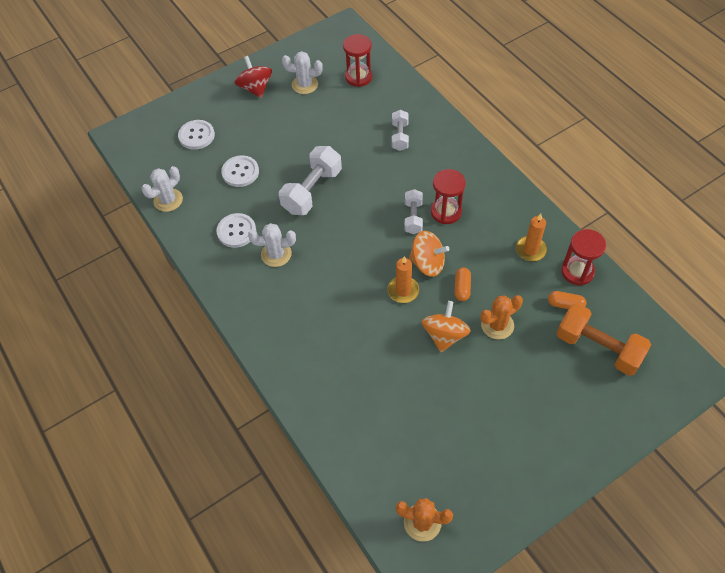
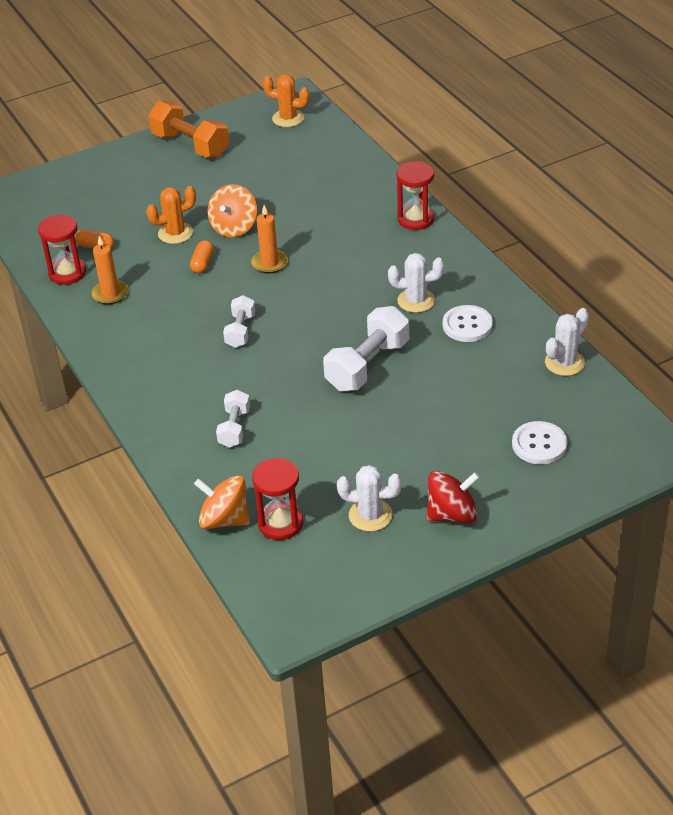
camera: 175 degrees left, 15 degrees down
white button [221,155,259,187] -> none
red spinning top [234,56,272,98] -> red spinning top turned 90 degrees counterclockwise [427,471,480,523]
orange spinning top [409,231,449,277] -> orange spinning top moved to [194,476,250,529]
red hourglass [431,169,466,224] -> red hourglass moved to [397,161,434,230]
orange dumbbell [556,303,651,376] -> orange dumbbell moved to [148,101,229,158]

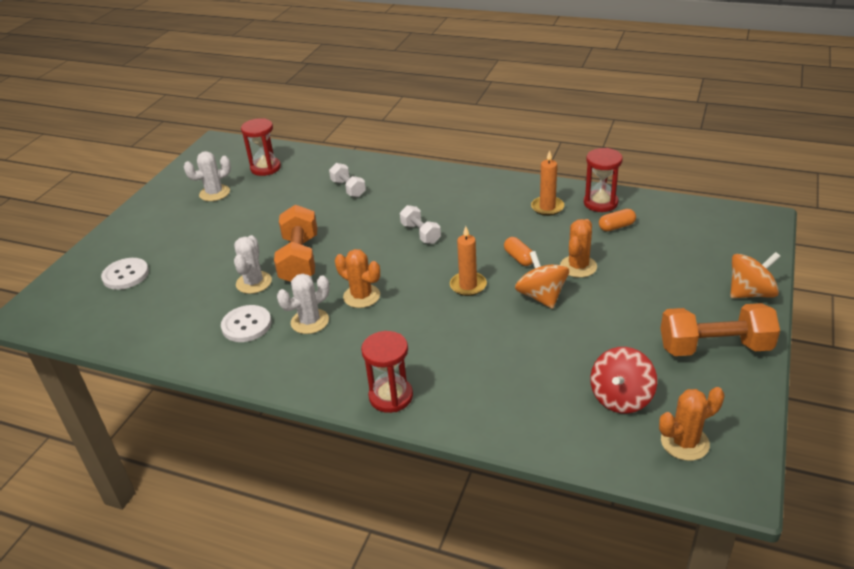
camera: 140 degrees right, 5 degrees down
orange spinning top [194,476,250,529] -> orange spinning top moved to [730,252,781,298]
white dumbbell [323,306,409,391] -> orange dumbbell [274,205,317,282]
red spinning top [427,471,480,523] -> red spinning top moved to [590,347,657,413]
white cactus [545,308,589,376] -> white cactus moved to [234,235,272,294]
none -> orange cactus [335,249,380,308]

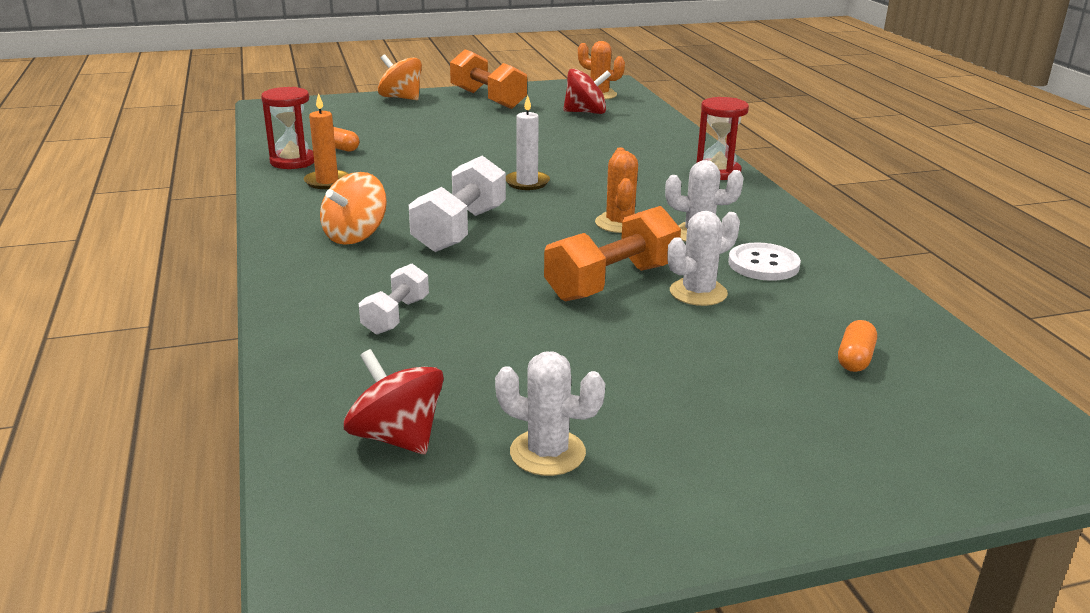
camera: 130 degrees left, 10 degrees down
white button [101,258,149,290] -> none
red hourglass [241,118,281,176] -> red spinning top [344,349,444,454]
white dumbbell [400,205,441,244] -> white dumbbell [409,156,506,252], size x1.73
orange candle [450,226,487,296] -> white candle [506,95,550,190]
orange capsule [504,237,533,266] -> orange capsule moved to [838,320,877,372]
orange spinning top [515,251,569,309] -> orange spinning top moved to [320,172,387,245]
orange cactus [560,219,597,278] -> none

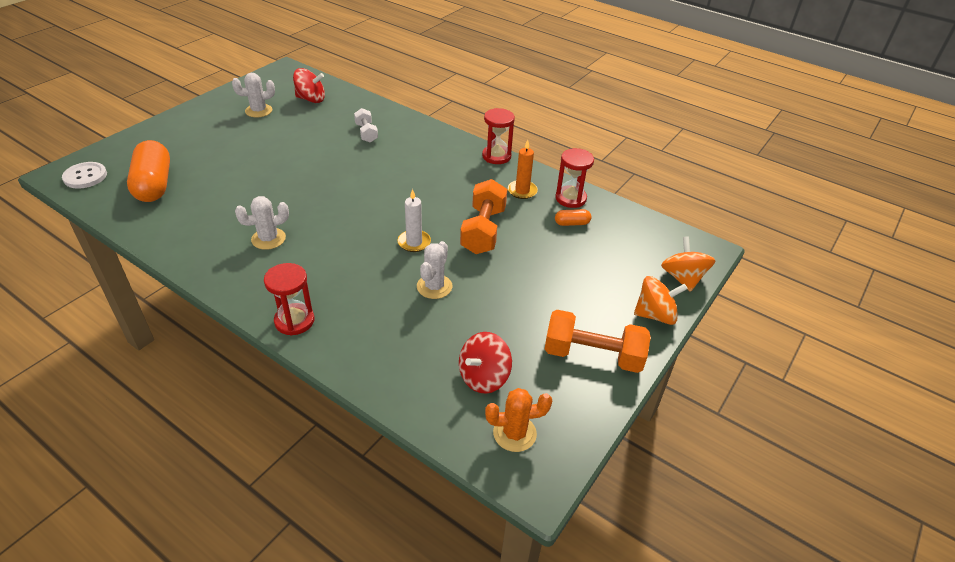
camera: 140 degrees right, 15 degrees up
orange spinning top [320,172,387,245] -> orange spinning top moved to [661,236,716,292]
white dumbbell [409,156,506,252] -> none
orange dumbbell [544,206,681,301] -> orange dumbbell moved to [460,179,507,254]
orange cactus [595,148,638,233] -> none
white cactus [668,211,740,306] -> white cactus moved to [417,241,452,299]
white button [728,242,801,281] -> white button moved to [62,162,107,189]
orange capsule [838,320,877,372] -> orange capsule [127,140,170,202], size x2.27
none -> red hourglass [482,108,515,164]

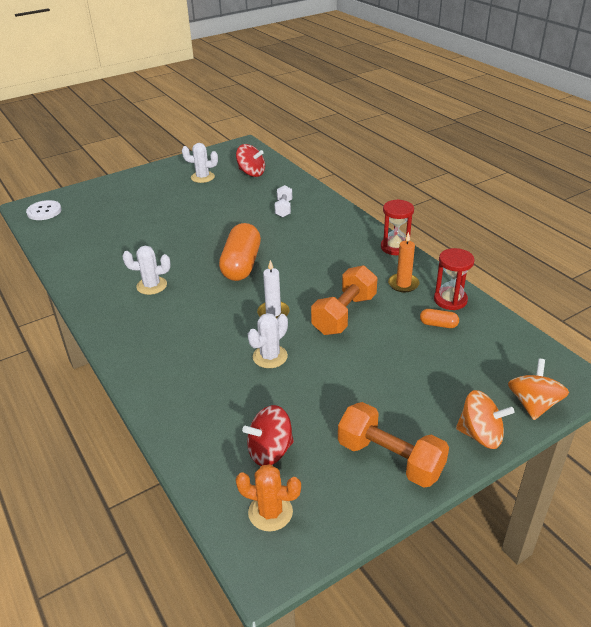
camera: 25 degrees right, 5 degrees down
orange capsule [127,140,170,202] -> orange capsule moved to [219,223,261,281]
red hourglass [264,263,314,336] -> none

